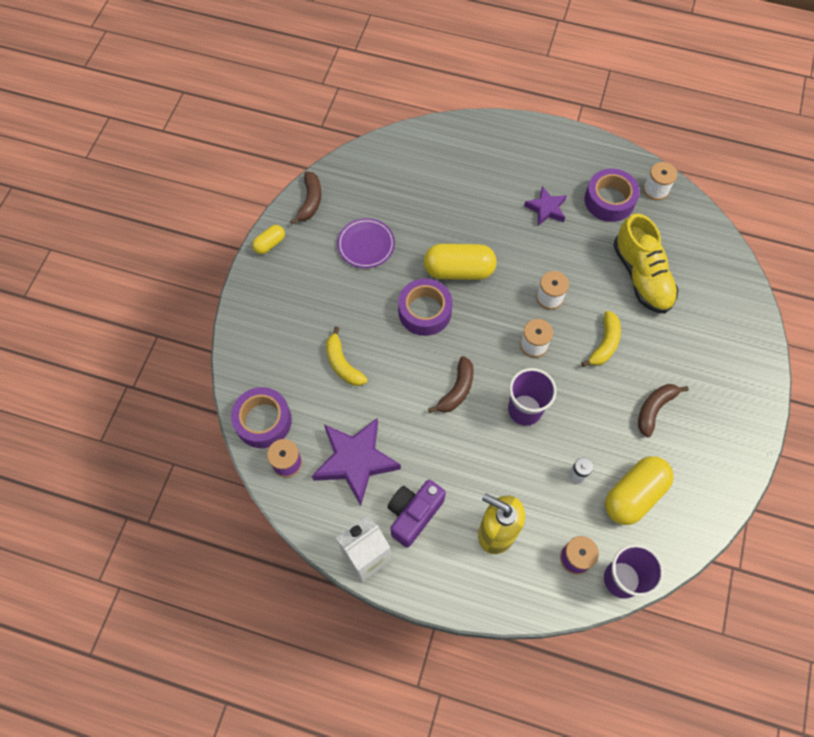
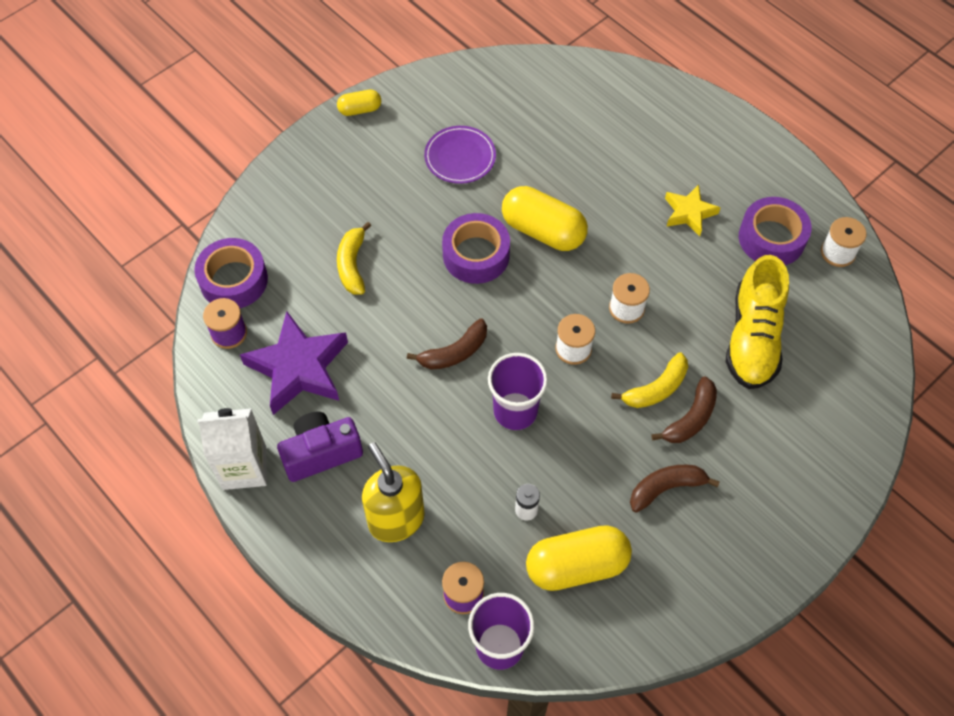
camera: 30 degrees right, 5 degrees down
brown banana [290,171,321,225] -> brown banana moved to [652,376,717,443]
purple star [524,186,567,226] -> yellow star [665,184,721,236]

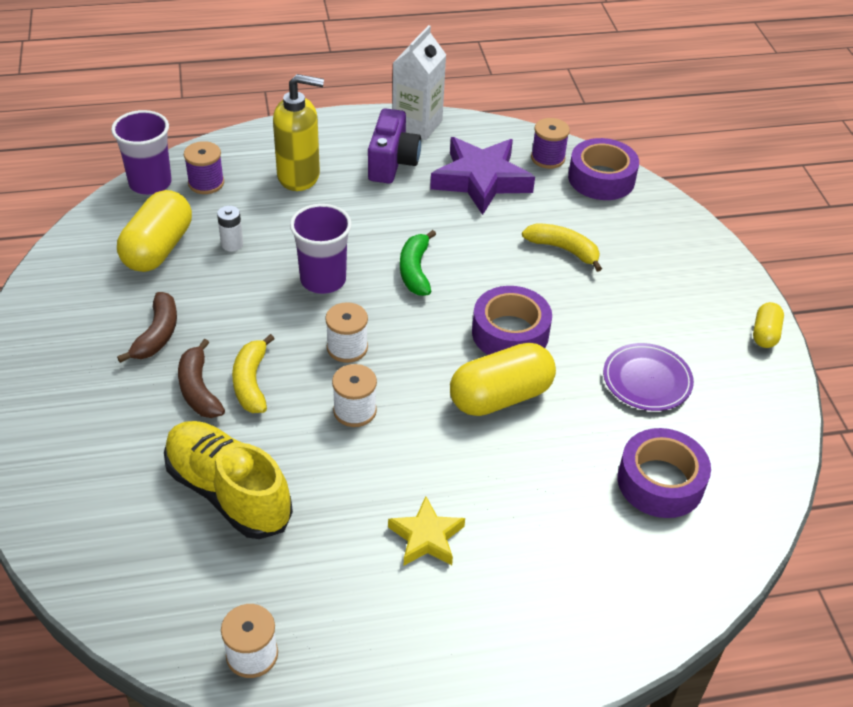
camera: 120 degrees right, 15 degrees down
brown banana [407,318,487,370] -> green banana [400,230,436,296]
purple tape [739,197,812,265] -> purple tape moved to [617,428,711,518]

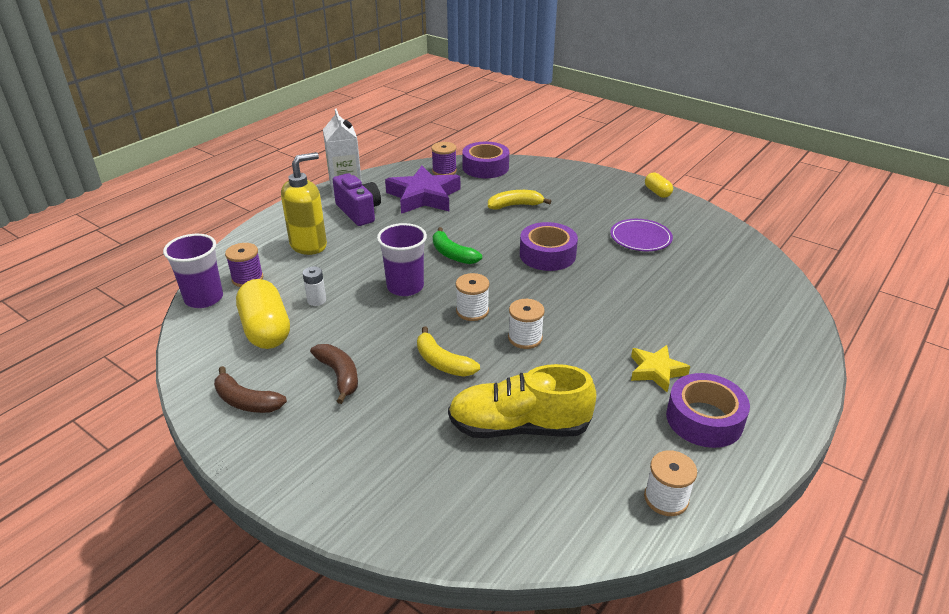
camera: 40 degrees left, 10 degrees down
brown banana [178,339,225,418] -> brown banana moved to [214,366,287,413]
yellow capsule [450,343,556,416] -> none
purple tape [617,428,711,518] -> purple tape moved to [666,373,750,448]

